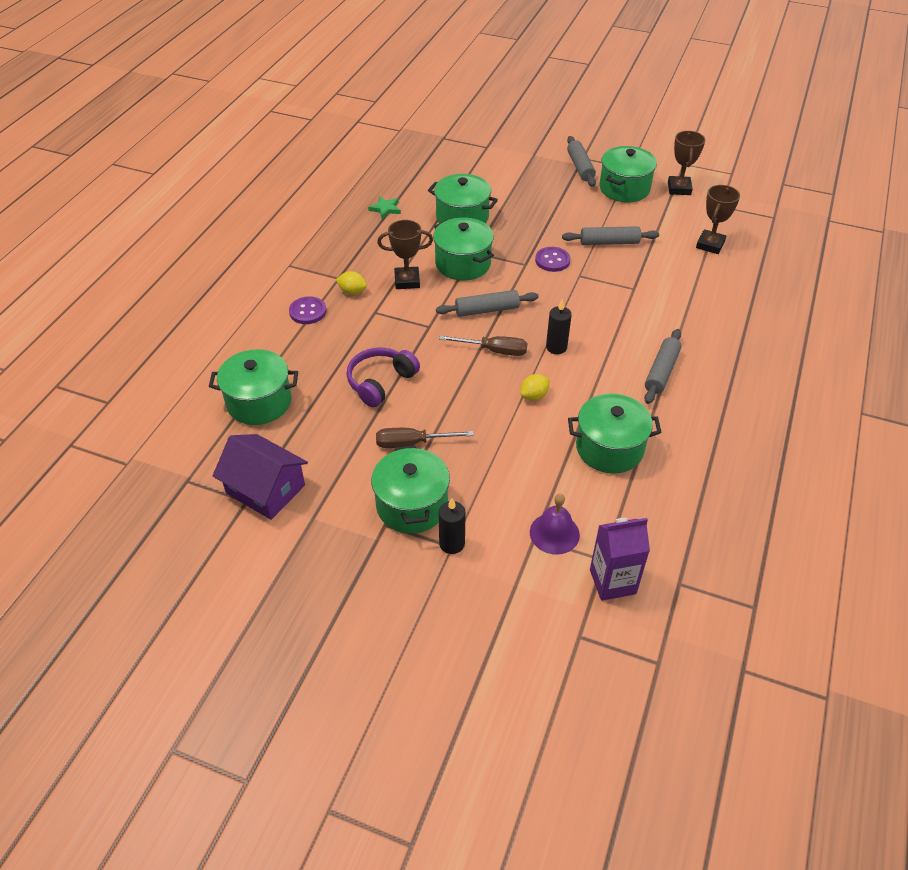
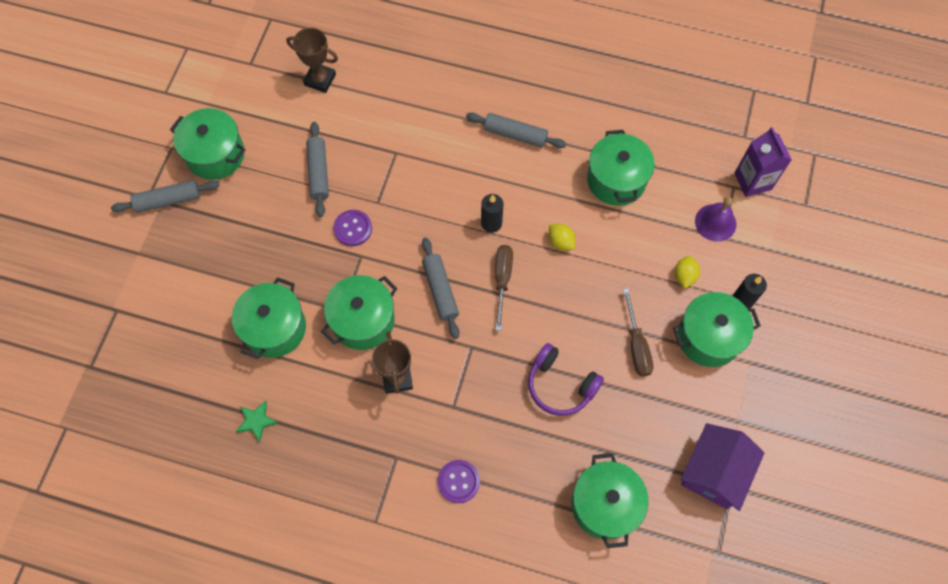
camera: 95 degrees left, 20 degrees up
yellow lemon [336,271,367,295] -> yellow lemon moved to [674,256,700,288]
brown trophy [668,131,705,195] -> none

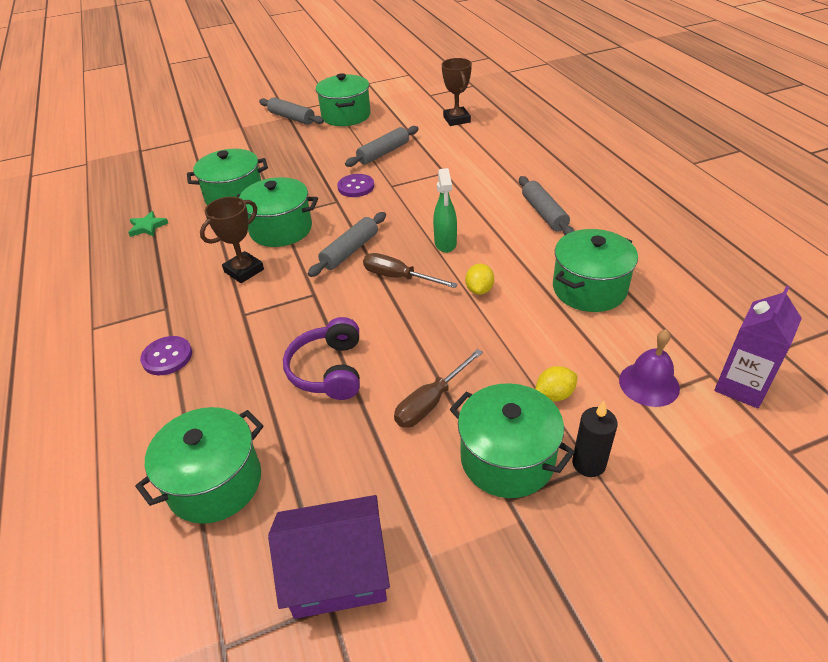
camera: 55 degrees right, 25 degrees down
black candle [481,194,504,233] -> green spray bottle [433,168,457,253]
brown screwdriver [495,245,513,331] -> brown screwdriver turned 120 degrees counterclockwise [363,253,458,288]

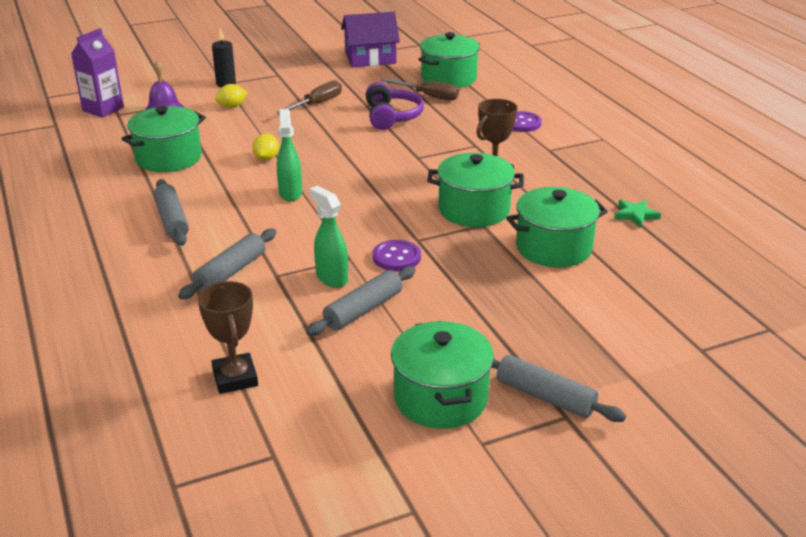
camera: 175 degrees right, 10 degrees down
grey rolling pin [308,212,386,277] -> grey rolling pin moved to [178,229,276,299]
brown screwdriver [363,253,458,288] -> brown screwdriver moved to [381,78,459,100]
green pot [450,383,575,498] -> none
none -> green spray bottle [309,186,348,288]

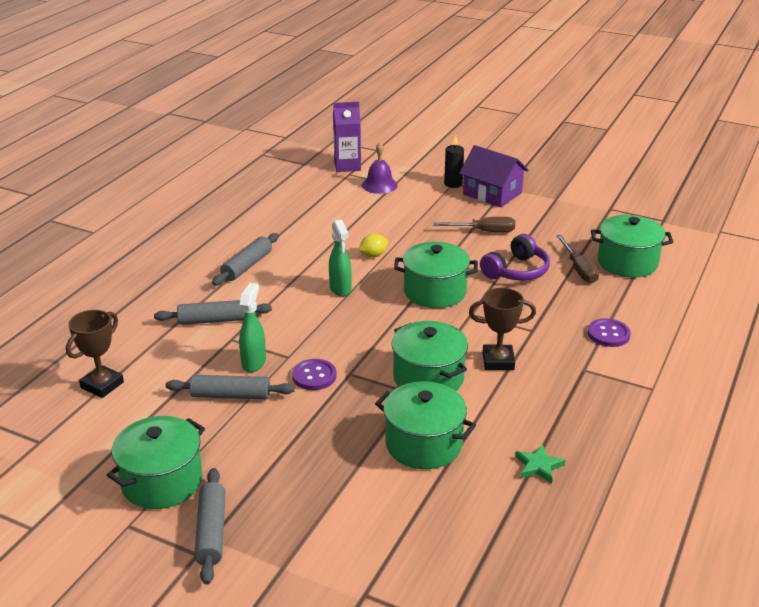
camera: 50 degrees right, 0 degrees up
green pot [121,106,206,172] -> green pot moved to [394,242,478,308]
yellow lemon [215,84,248,108] -> none
green spray bottle [277,109,302,201] -> green spray bottle turned 120 degrees clockwise [329,219,352,297]
purple house [341,12,400,67] -> purple house moved to [459,145,529,207]

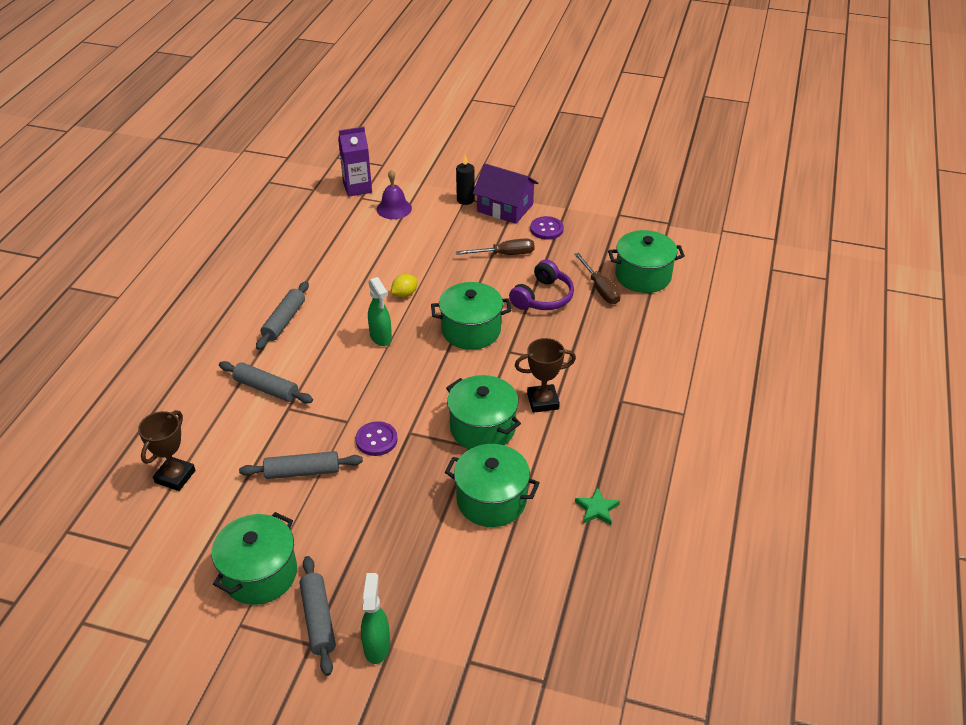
camera: 10 degrees left, 10 degrees up
grey rolling pin [154,300,272,325] -> grey rolling pin turned 45 degrees clockwise [219,361,313,403]
green spray bottle [239,283,266,372] -> green spray bottle moved to [361,573,390,664]
purple button [588,318,631,347] -> purple button moved to [530,216,564,240]

